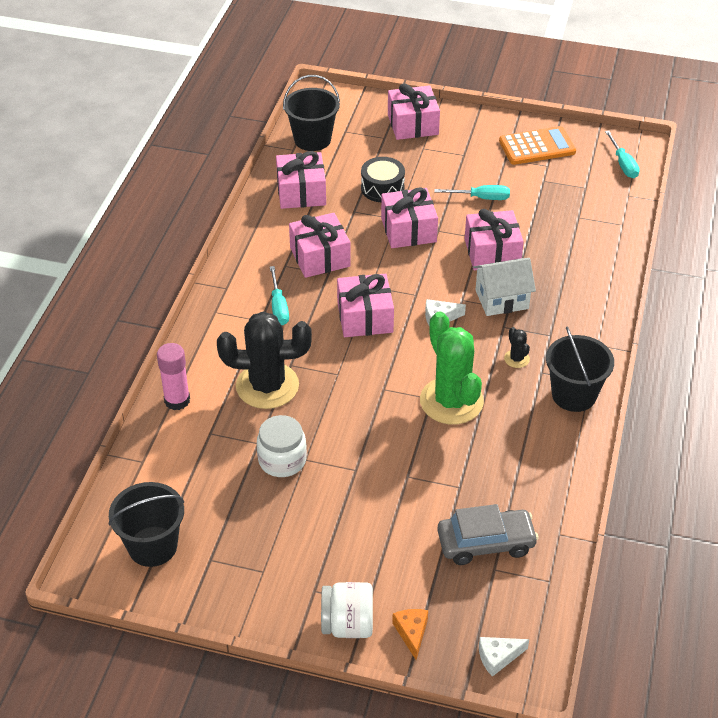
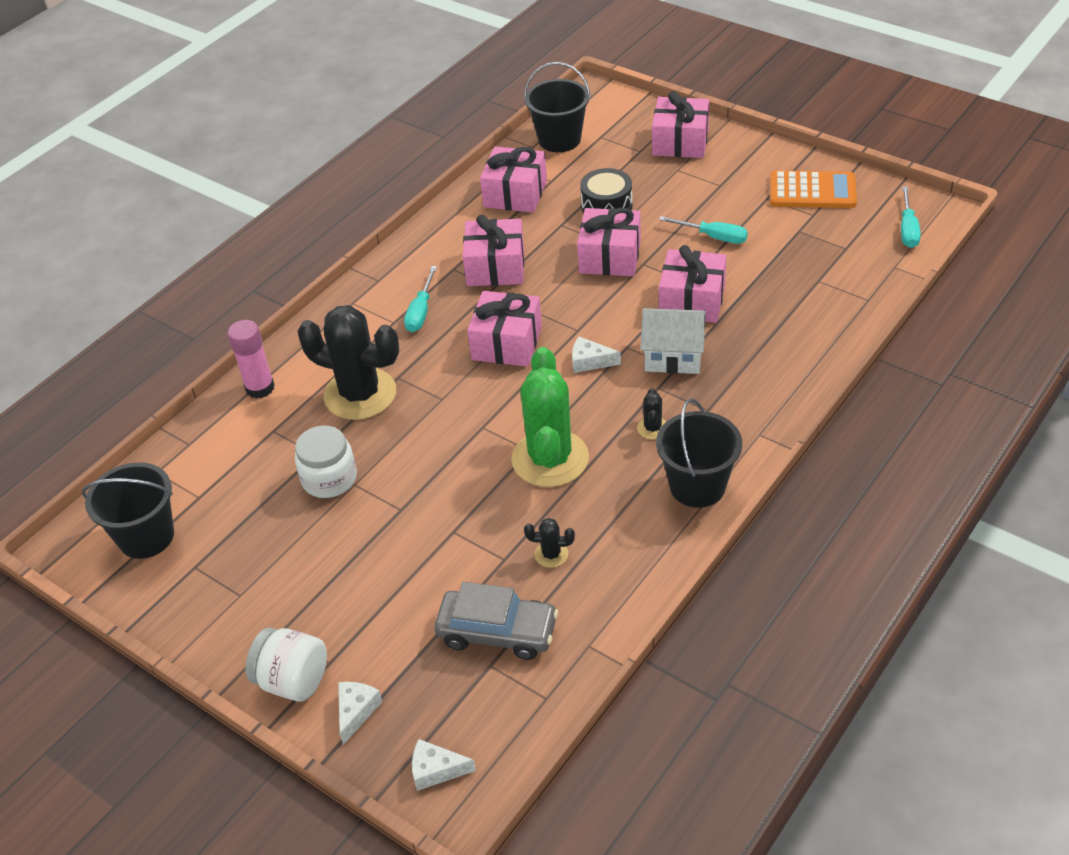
camera: 25 degrees right, 0 degrees up
orange cheese [392,609,428,660] -> white cheese [338,682,382,745]
none -> black cactus [524,518,575,568]

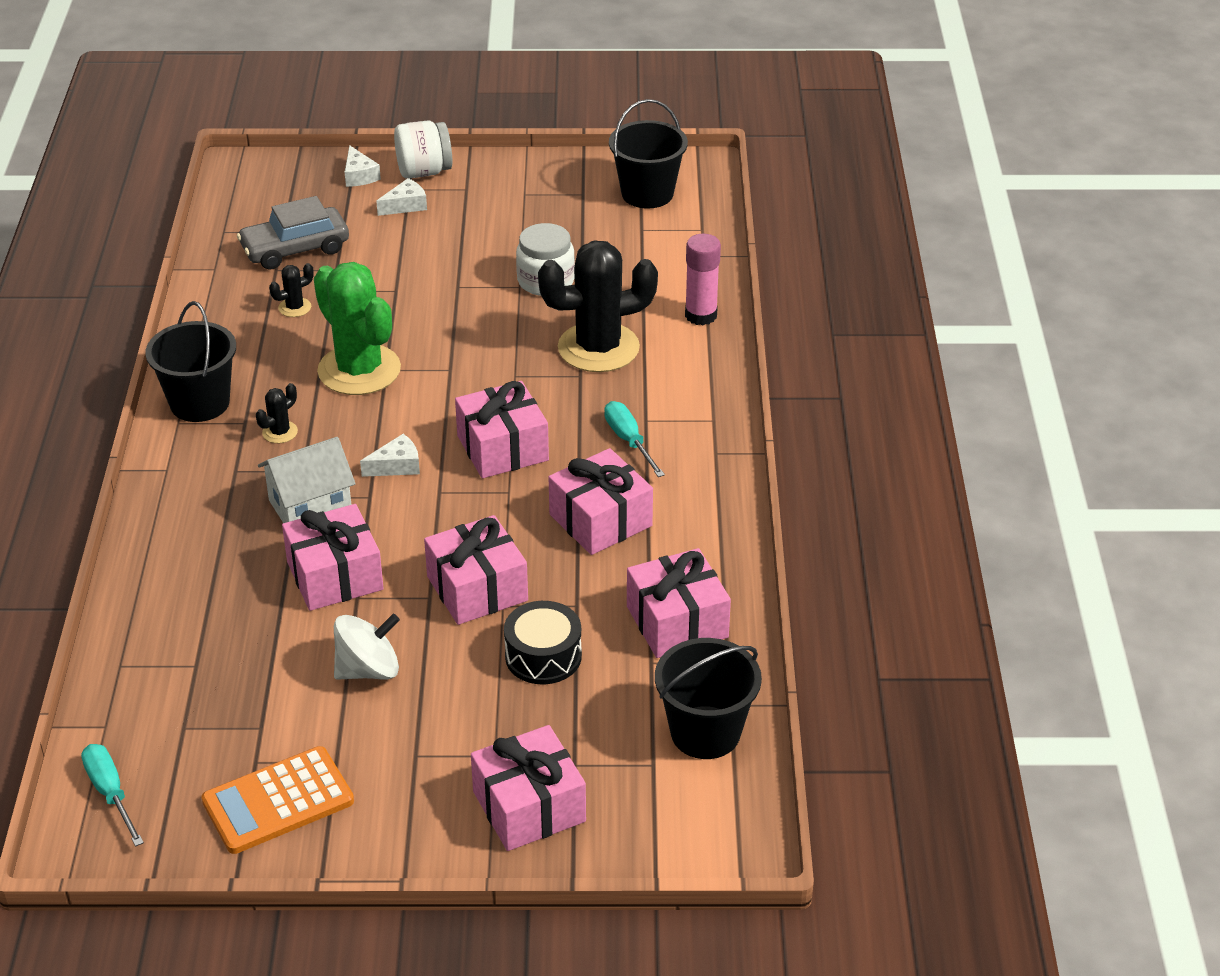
camera: 140 degrees right, 5 degrees down
white cheese [412,739,476,791] -> white cheese moved to [376,178,427,216]
black cactus [637,388,666,439] -> black cactus turned 75 degrees clockwise [256,383,298,443]
turquoise screwdriver [659,216,748,244] -> white spinning top [334,614,400,680]

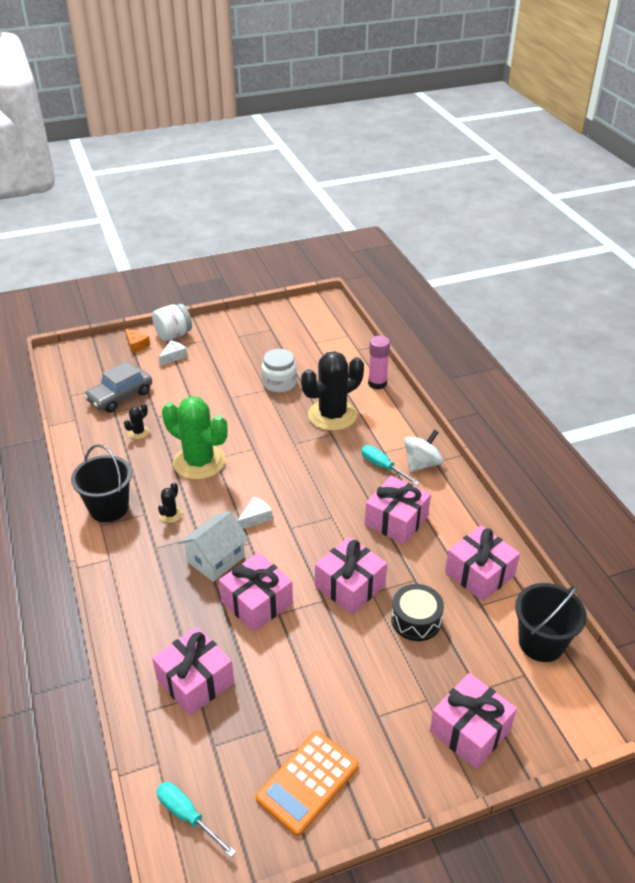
camera: 20 degrees left, 0 degrees up
white spinning top [334,614,400,680] -> white spinning top moved to [404,429,443,472]
white cheese [345,145,381,187] -> orange cheese [125,328,150,353]
pink gift [455,381,549,478] -> pink gift moved to [152,626,234,716]
black bucket [609,99,688,208] -> none

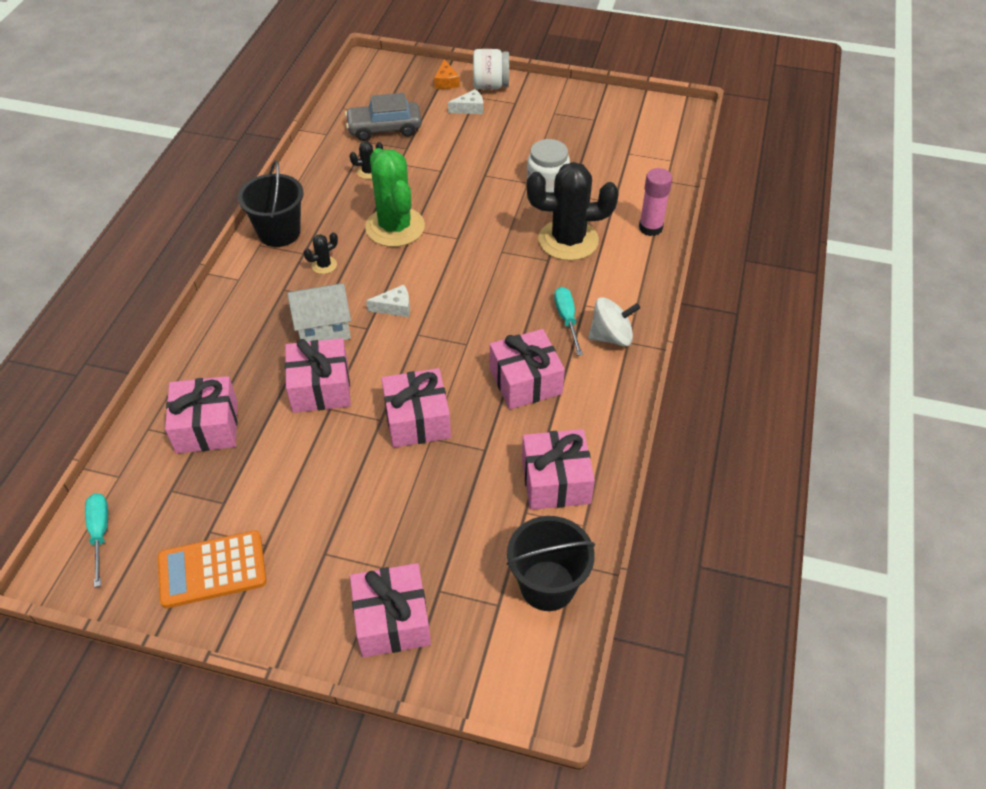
camera: 35 degrees right, 10 degrees up
black drum [391,584,444,641] -> none

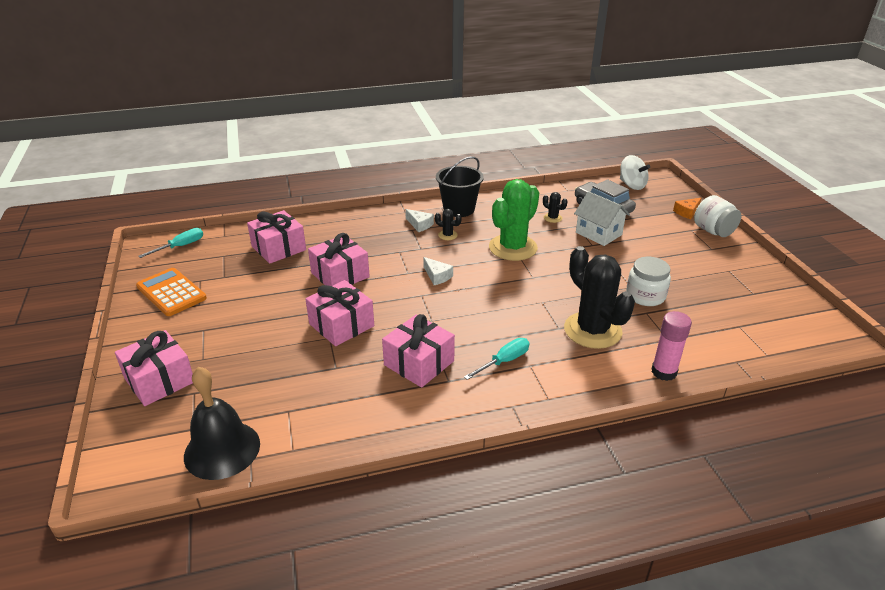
camera: 60 degrees right, 15 degrees down
white house [287,283,351,342] -> white house moved to [574,191,630,246]
white cheese [448,89,483,114] -> white cheese moved to [405,209,434,232]
black bucket [507,516,595,611] -> black bell [184,367,260,480]
pink gift [522,429,595,510] -> none
white spinning top [588,297,640,346] -> white spinning top moved to [620,155,650,190]

